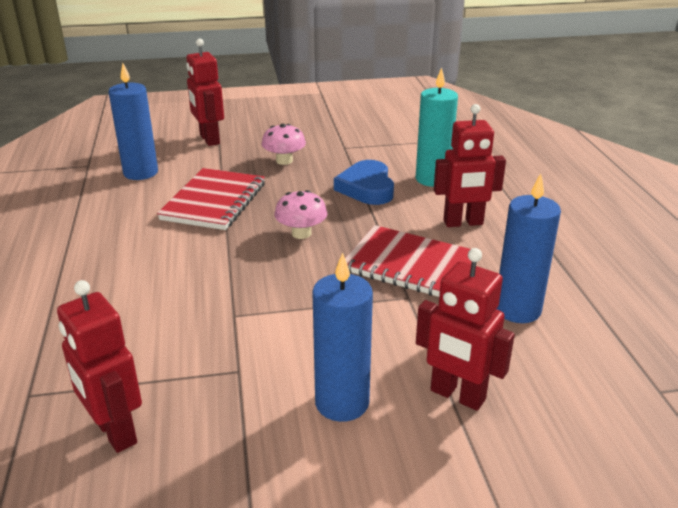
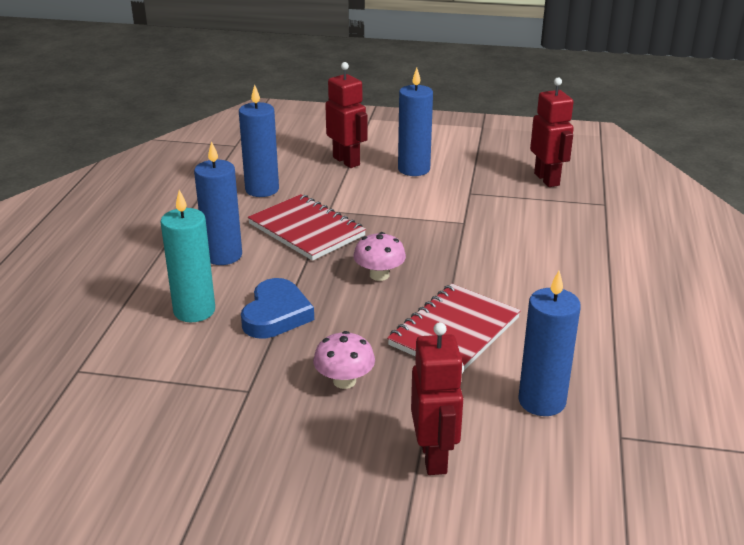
camera: 160 degrees left, 0 degrees up
red robot [434,104,506,227] -> blue candle [194,141,242,265]

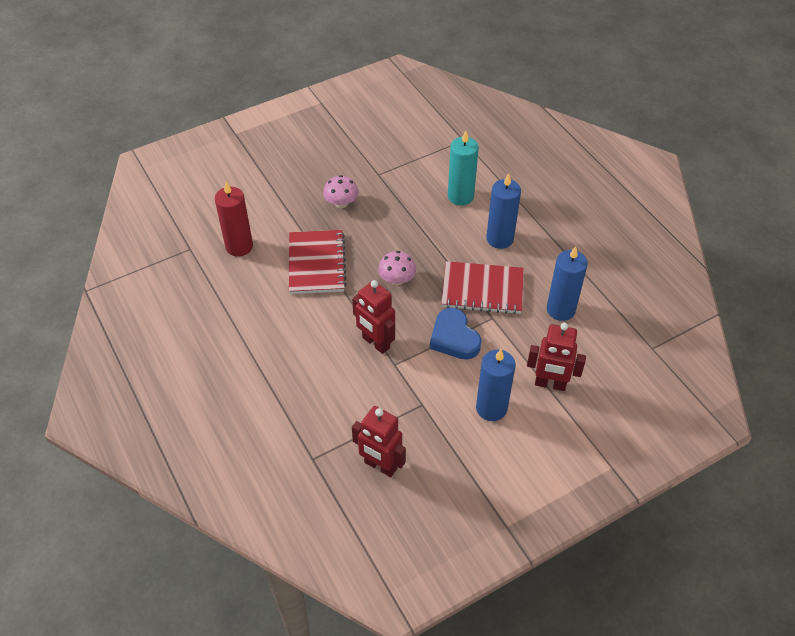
camera: 140 degrees right, 20 degrees up
blue heart [241,278,314,338] -> blue heart moved to [430,308,481,360]
red robot [411,322,464,475] -> red robot moved to [352,280,395,354]
blue candle [518,271,581,416] -> red candle [215,182,253,257]

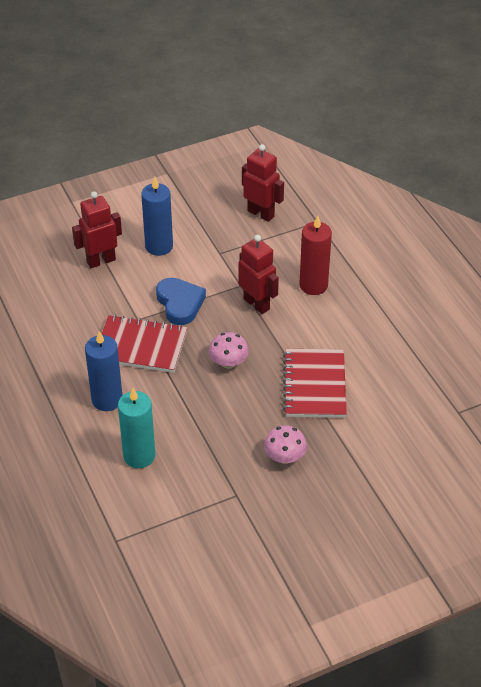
camera: 175 degrees left, 5 degrees down
red candle [215,182,253,257] -> red candle moved to [299,216,332,295]
red robot [527,323,586,391] -> red robot turned 45 degrees counterclockwise [72,191,122,268]
blue candle [547,246,588,321] -> none

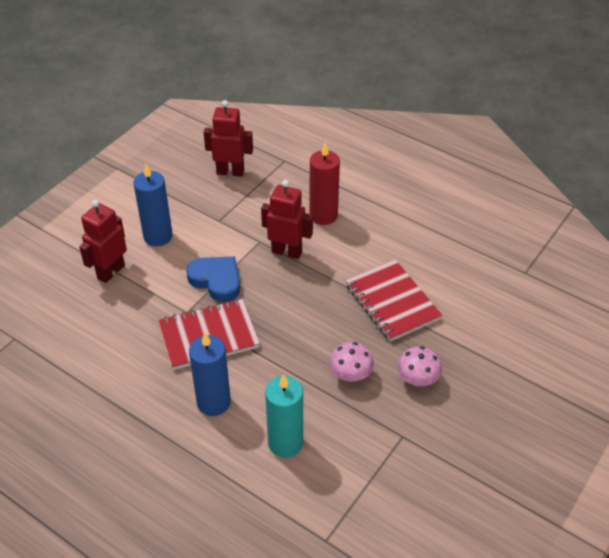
camera: 30 degrees left, 0 degrees up
pink mushroom [208,332,249,369] -> pink mushroom moved to [329,342,374,382]

